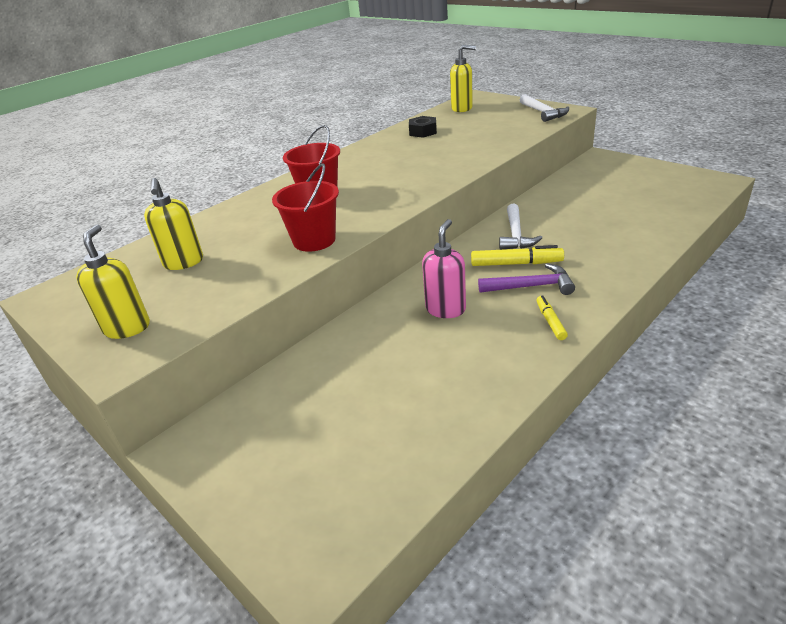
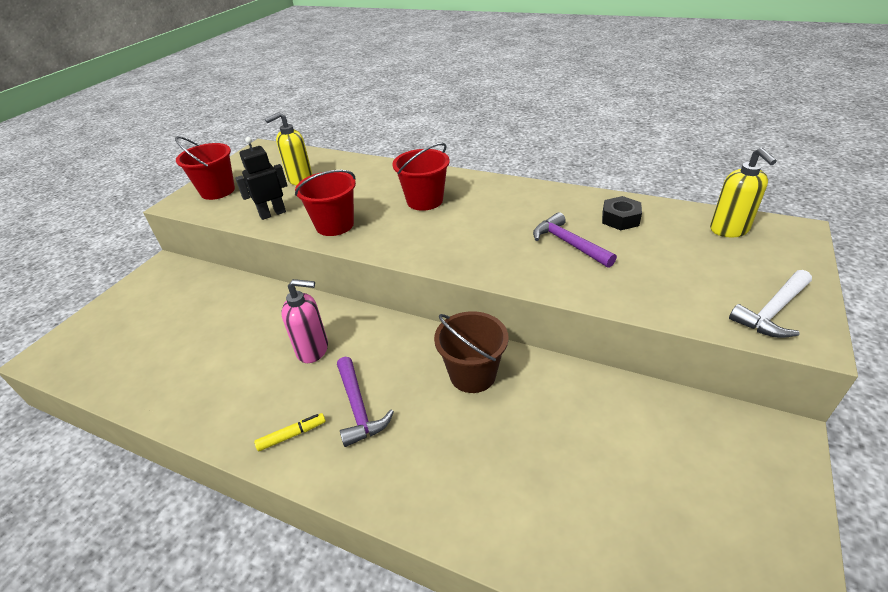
camera: 70 degrees right, 5 degrees up
yellow soap dispenser [76,224,150,339] -> red bucket [175,136,235,200]
yellow marker [471,245,564,266] -> none
white hammer [499,204,542,250] -> brown bucket [434,311,508,393]
none -> black robot [235,137,288,220]
none -> purple hammer [533,212,617,268]

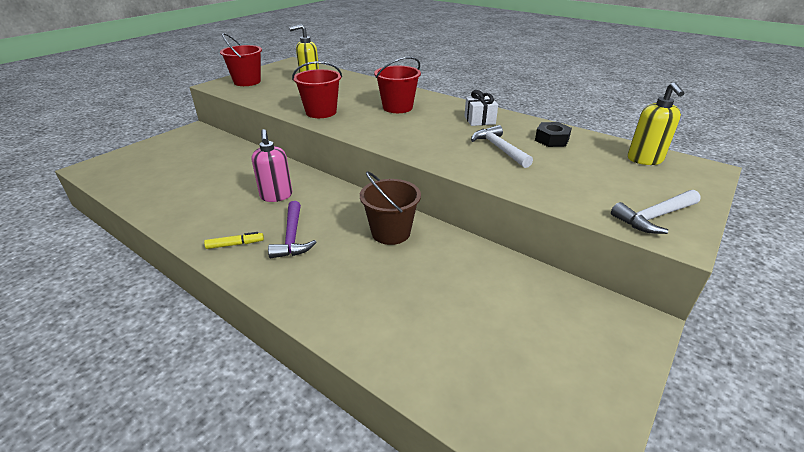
camera: 10 degrees right, 5 degrees down
black robot [235,137,288,220] -> none
pink soap dispenser [281,279,328,363] -> pink soap dispenser turned 60 degrees clockwise [252,129,292,202]
purple hammer [533,212,617,268] -> white hammer [471,125,533,168]
none -> white gift [464,90,498,126]

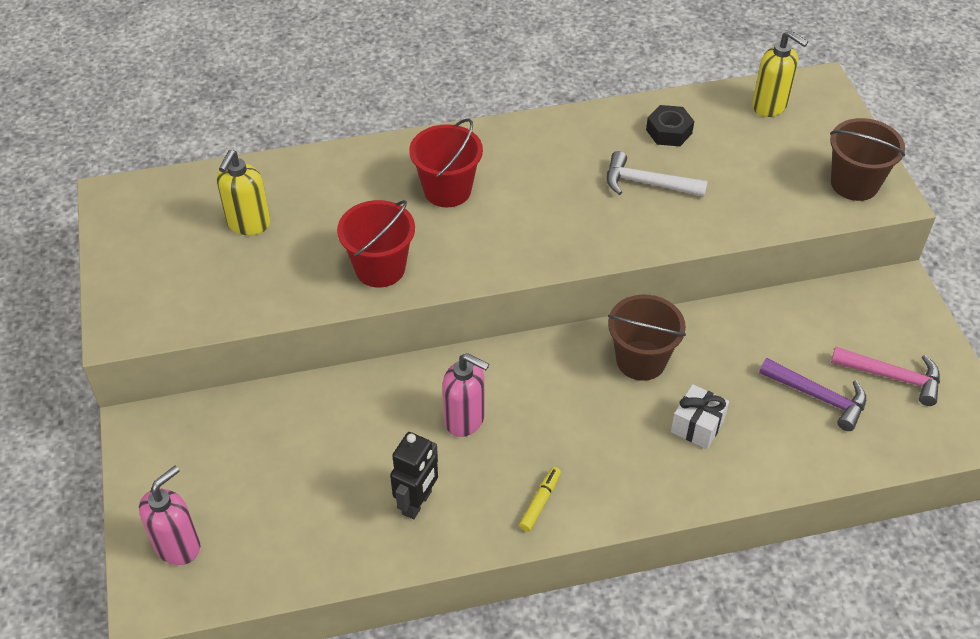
camera: 50 degrees left, 15 degrees up
red bucket [220,33,262,86] -> none
purple hammer [268,201,317,258] -> purple hammer moved to [759,358,866,431]
white gift [464,90,498,126] -> white gift moved to [671,384,729,449]
white hammer [611,190,701,234] -> brown bucket [830,118,905,201]
none -> pink soap dispenser [139,466,200,565]
none -> black robot [390,432,438,519]
none -> pink hammer [831,347,940,406]

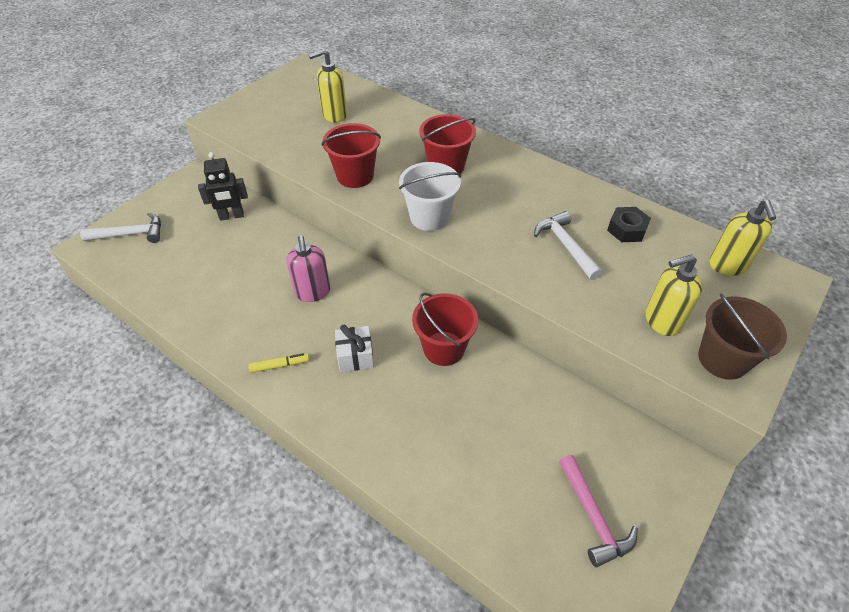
camera: 50 degrees right, 0 degrees up
pink soap dispenser [139,466,200,565] -> white hammer [80,212,161,243]
black robot [390,432,438,519] -> black robot moved to [198,152,248,221]
brown bucket [608,295,686,381] -> red bucket [412,293,478,366]
white gift [671,384,729,449] -> white gift moved to [335,324,374,372]
purple hammer [759,358,866,431] -> none
none -> white bucket [399,162,461,231]
none -> yellow soap dispenser [645,254,702,336]

